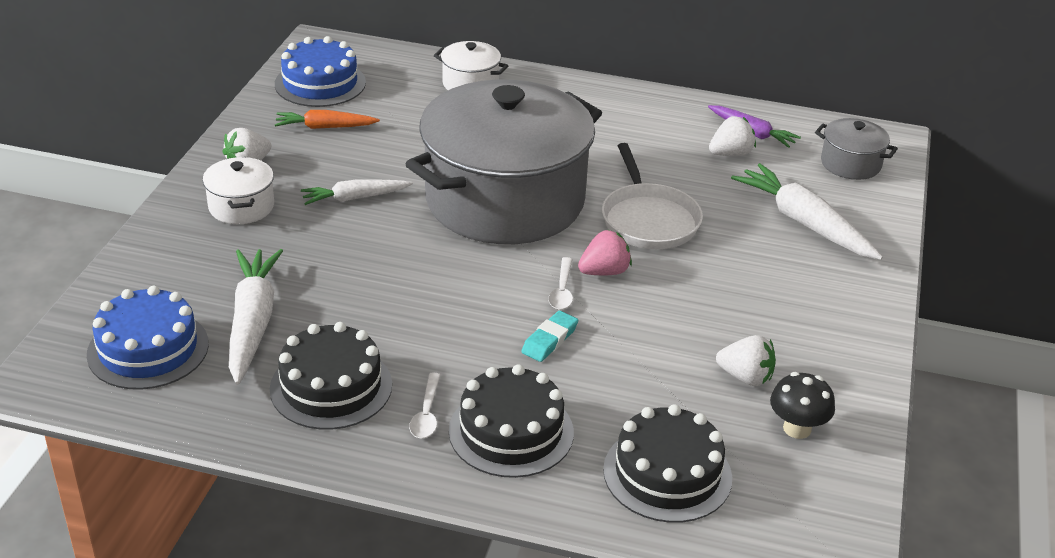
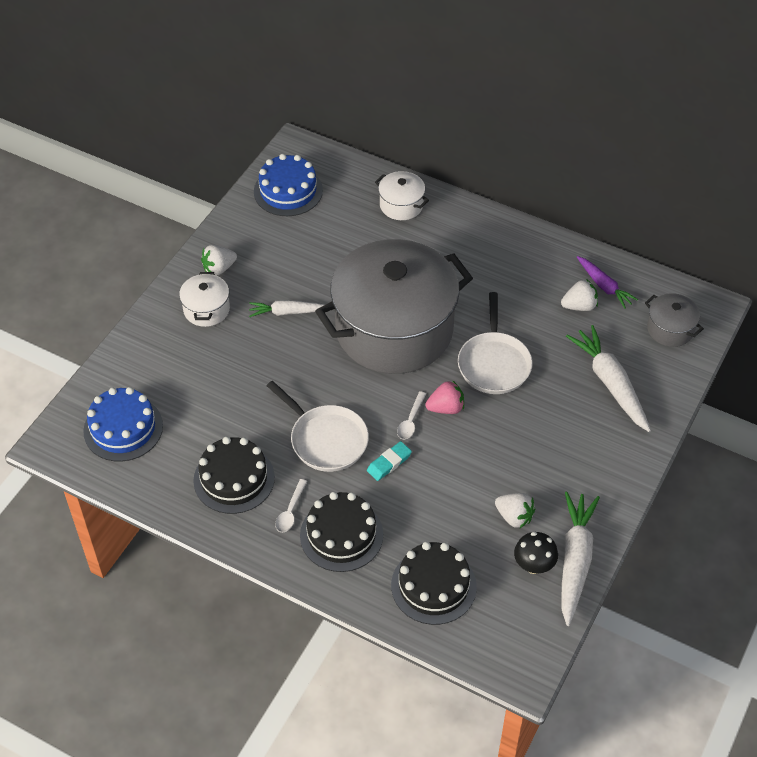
camera: 15 degrees right, 15 degrees up
white carrot [229,249,283,385] -> white carrot moved to [561,492,600,626]
orange carrot [275,110,380,129] -> none
none -> white pan [267,381,369,472]

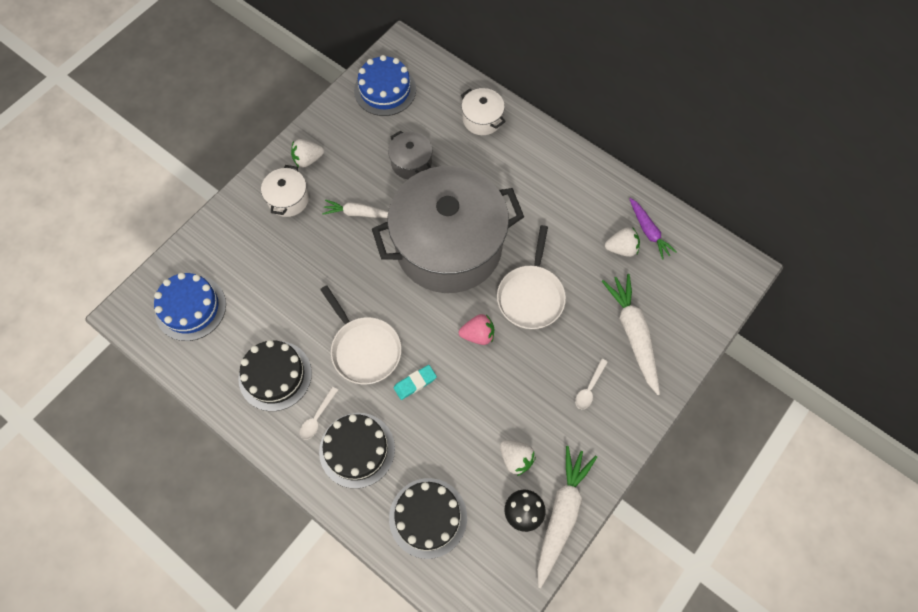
camera: 10 degrees right, 15 degrees up
white spoon [397,391,426,439] -> white spoon moved to [575,359,608,409]
grey pot [645,293,704,347] -> grey pot moved to [388,131,433,179]

